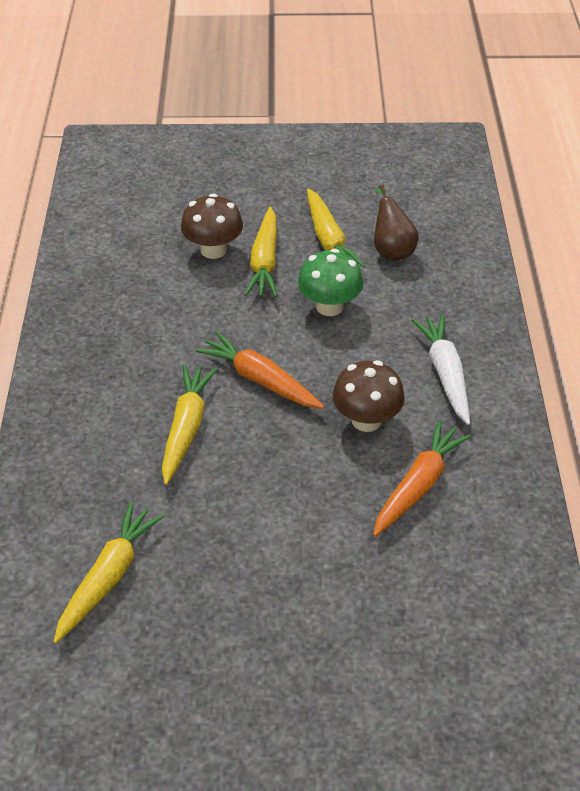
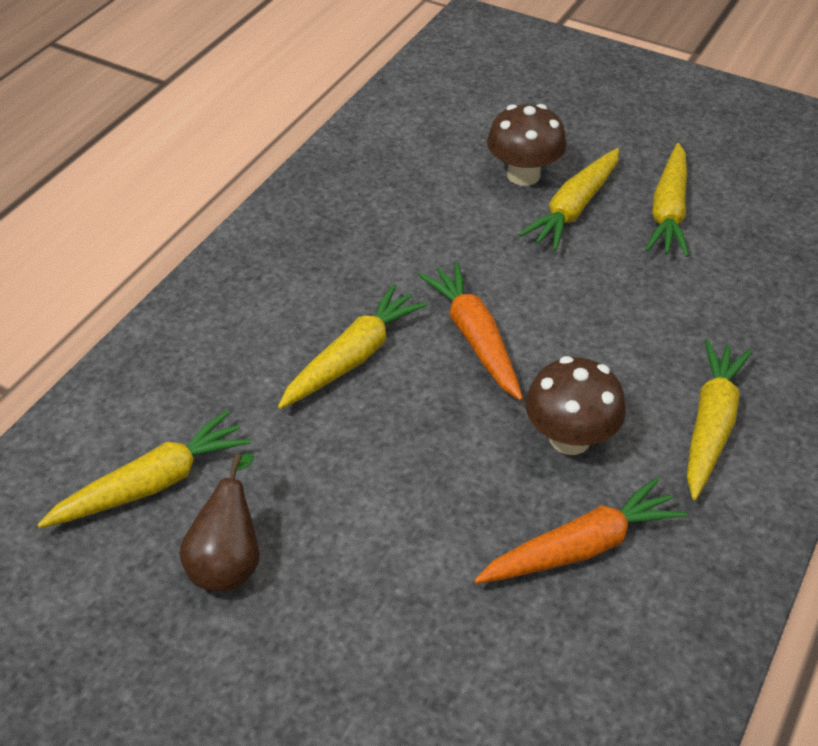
camera: 30 degrees right, 0 degrees up
green mushroom [298,249,363,316] -> none
brown pear [374,185,419,261] -> brown pear moved to [179,453,260,592]
white carrot [412,314,470,425] -> yellow carrot [687,339,752,500]

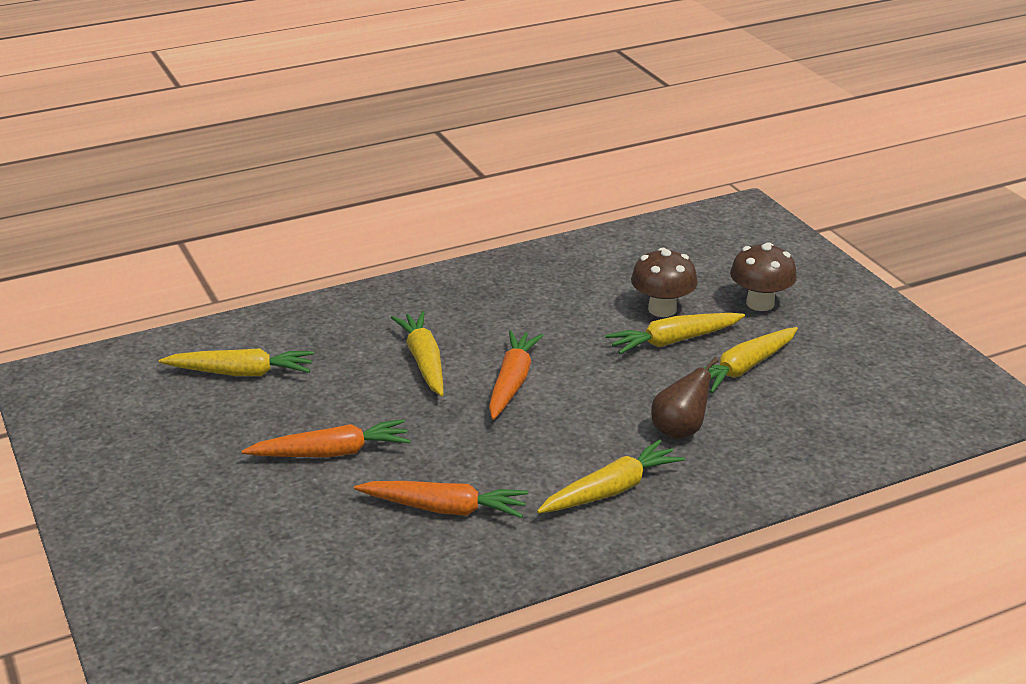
camera: 35 degrees right, 15 degrees down
brown pear [179,453,260,592] -> brown pear moved to [651,357,728,439]
yellow carrot [278,284,428,409] -> yellow carrot turned 90 degrees counterclockwise [391,311,444,396]
brown mushroom [526,356,626,455] -> brown mushroom moved to [730,242,797,311]
none -> orange carrot [241,419,410,457]

